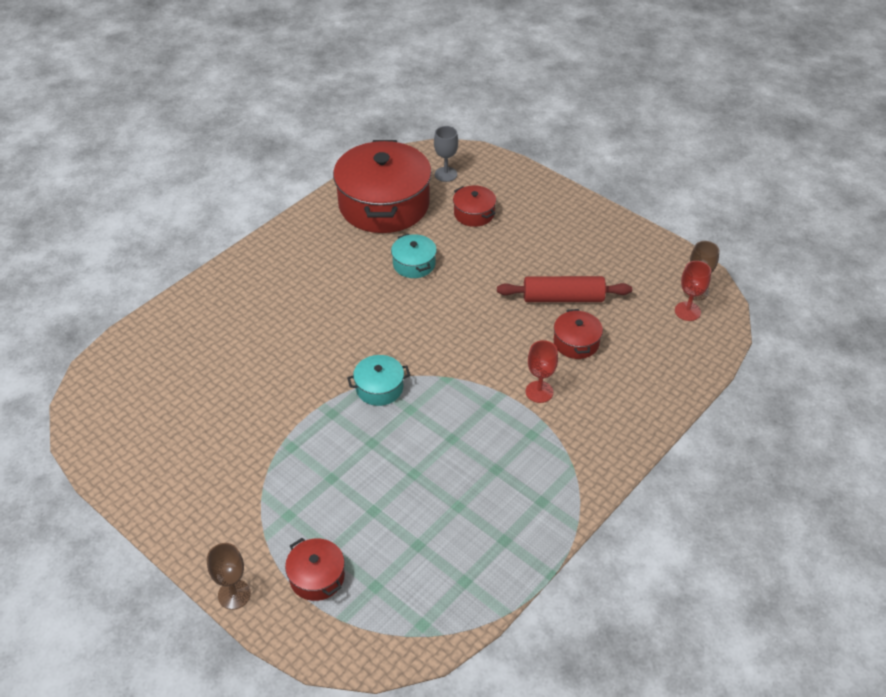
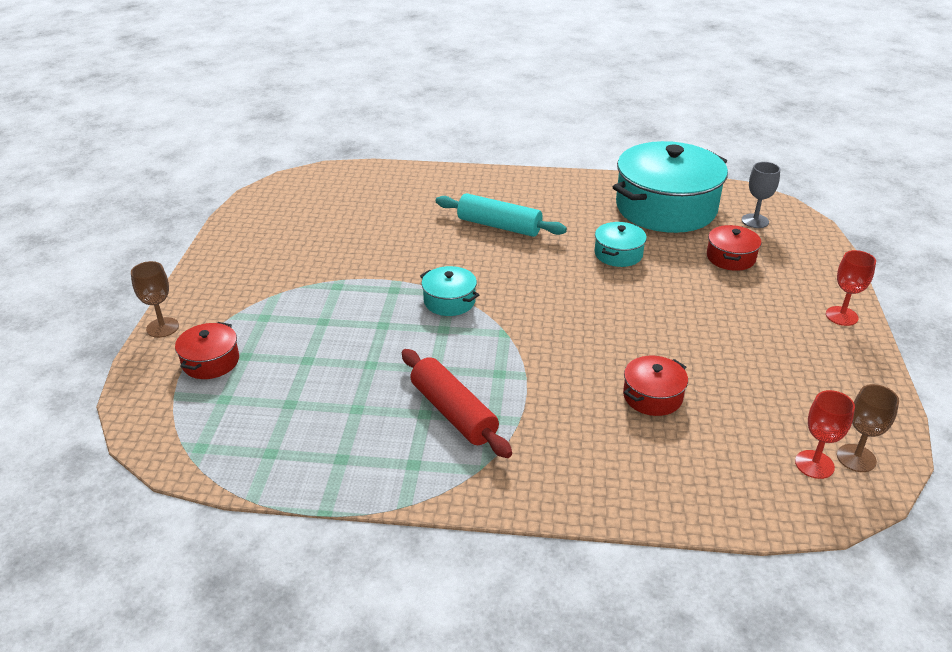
camera: 55 degrees right, 10 degrees down
red pot [333,140,432,233] -> turquoise pot [613,141,728,233]
red rolling pin [497,276,632,302] -> red rolling pin moved to [402,349,512,458]
red goblet [525,340,558,403] -> red goblet moved to [826,250,876,326]
none -> turquoise rolling pin [436,193,567,237]

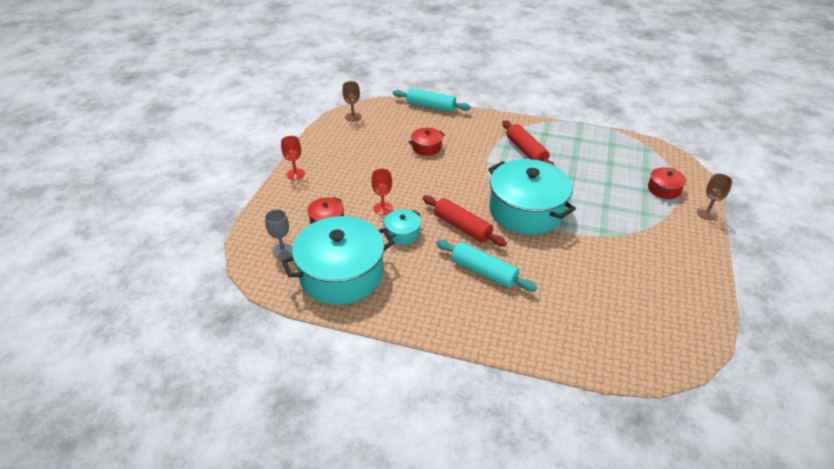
camera: 170 degrees left, 5 degrees up
turquoise pot [420,266,479,316] -> turquoise pot [488,159,576,235], size x2.25
red goblet [795,390,855,479] -> red goblet moved to [371,169,393,215]
none -> turquoise rolling pin [393,88,471,112]
none -> red rolling pin [423,195,507,247]

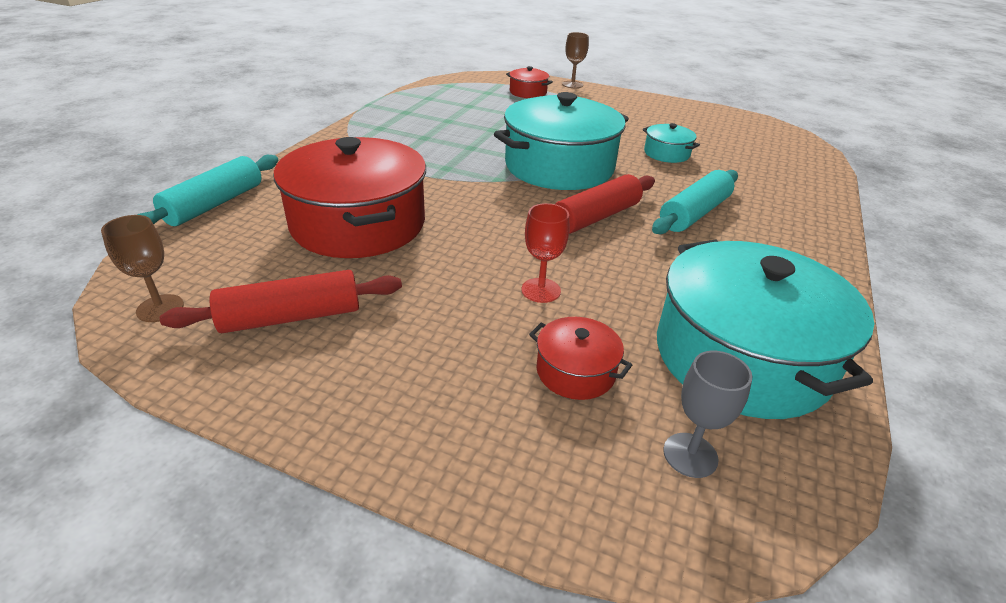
camera: 85 degrees left, 5 degrees down
red goblet [281,136,305,180] -> none
turquoise pot [384,209,421,245] -> turquoise pot moved to [643,123,700,163]
red pot [409,128,445,156] -> red pot [273,137,426,258], size x2.25
red rolling pin [502,120,555,166] -> red rolling pin moved to [160,270,402,333]

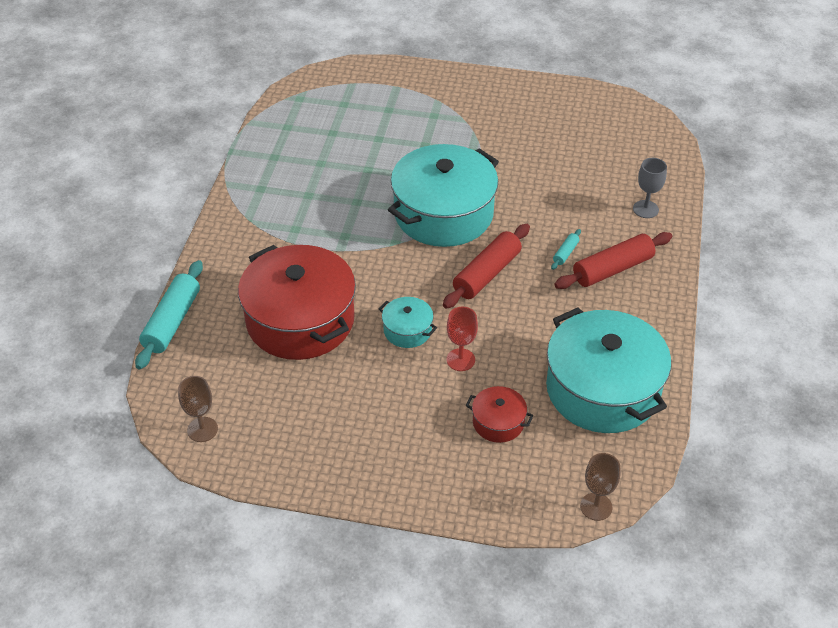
camera: 10 degrees left, 10 degrees up
red rolling pin [160,270,402,333] -> red rolling pin moved to [554,232,672,289]
red pot [506,66,553,98] -> none
brown goblet [562,32,589,88] -> brown goblet moved to [580,453,620,521]
turquoise pot [643,123,700,163] -> turquoise pot moved to [379,297,437,348]
turquoise rolling pin [652,170,738,235] -> turquoise rolling pin [551,229,581,270], size x0.46
grey goblet [663,351,753,478] -> grey goblet moved to [633,158,667,218]

